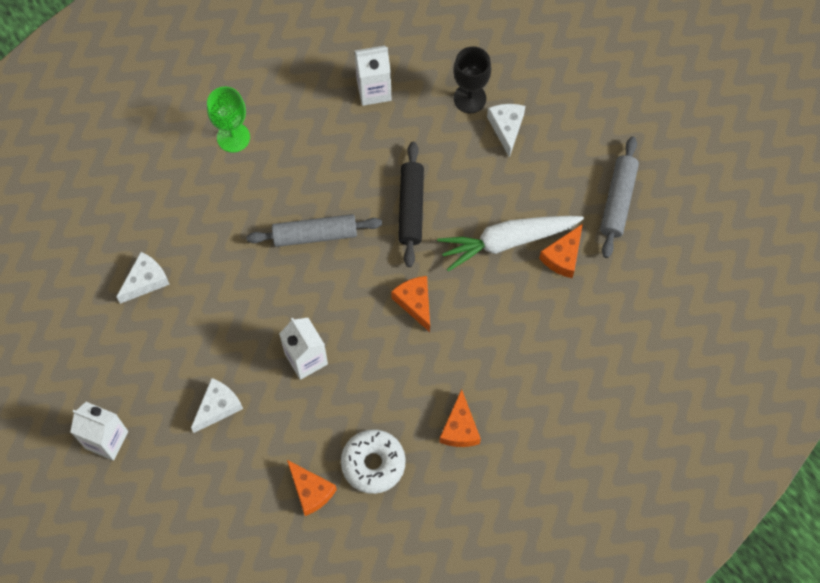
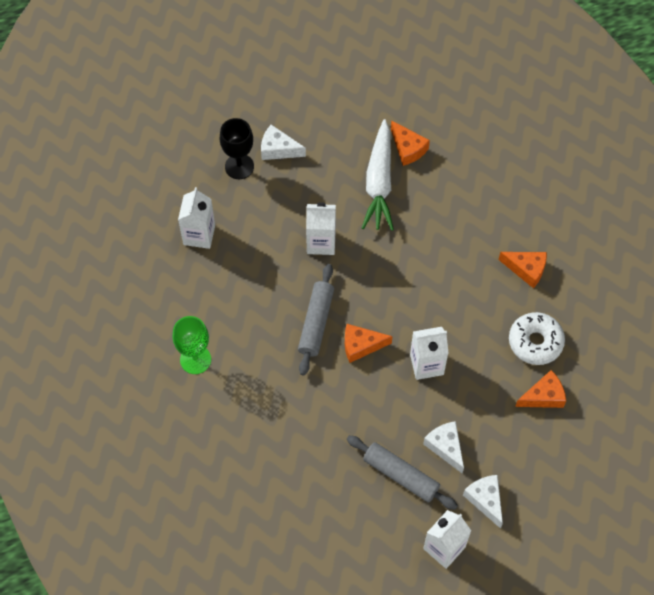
camera: 70 degrees left, 5 degrees down
white cheese [116,252,170,304] -> white cheese moved to [463,475,503,529]
orange cheese [391,276,430,332] -> orange cheese moved to [345,324,393,363]
black rolling pin [398,142,424,267] -> white carton [306,202,336,255]
grey rolling pin [600,136,639,258] -> grey rolling pin moved to [347,435,458,510]

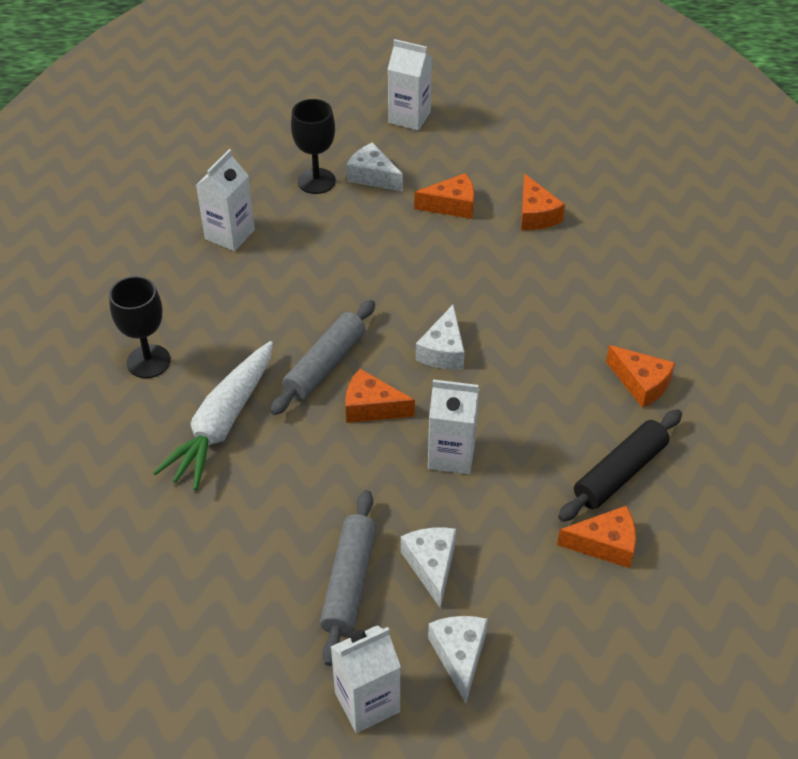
camera: 20 degrees right, 15 degrees down
green goblet [173,316,211,374] -> black goblet [109,276,171,378]
white carton [306,202,336,255] -> white carton moved to [388,39,432,131]
grey rolling pin [347,435,458,510] -> grey rolling pin turned 45 degrees clockwise [320,490,376,666]
white carrot [362,119,394,231] -> white carrot moved to [153,341,273,490]
white donut [509,312,565,365] -> black rolling pin [558,410,682,522]
none -> orange cheese [414,173,474,219]
none -> white cheese [416,305,465,369]

